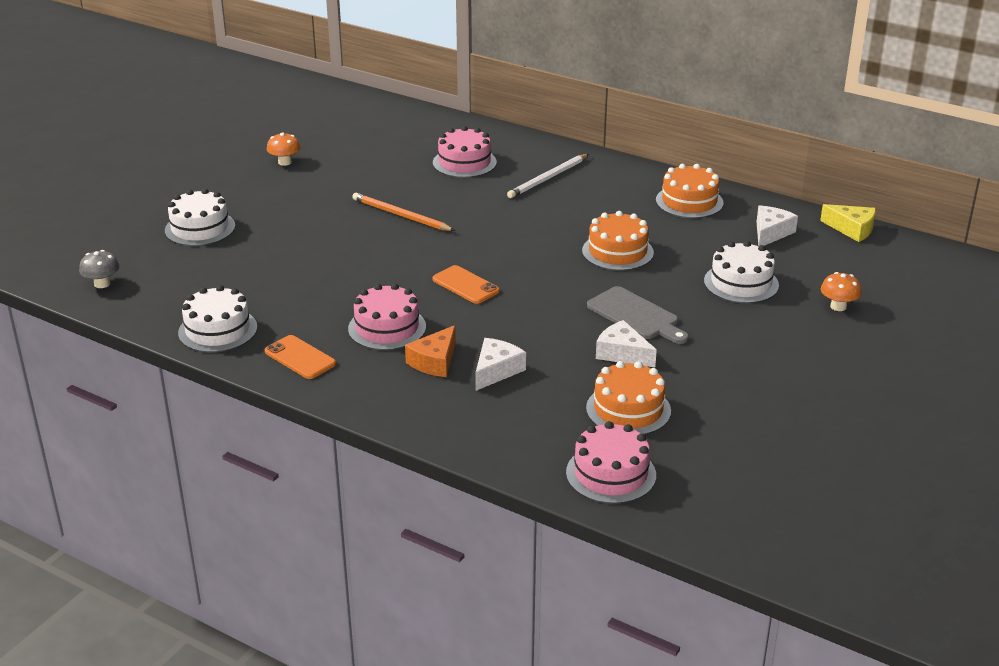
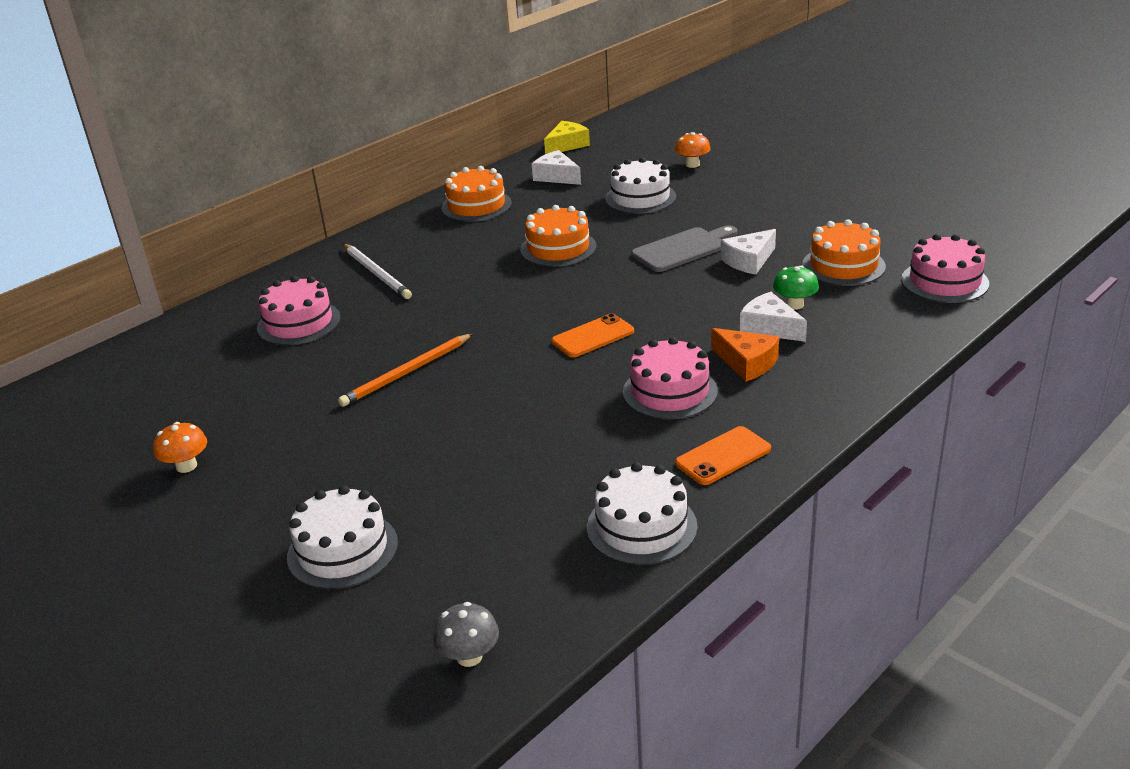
camera: 75 degrees left, 0 degrees up
none -> green mushroom [773,266,819,310]

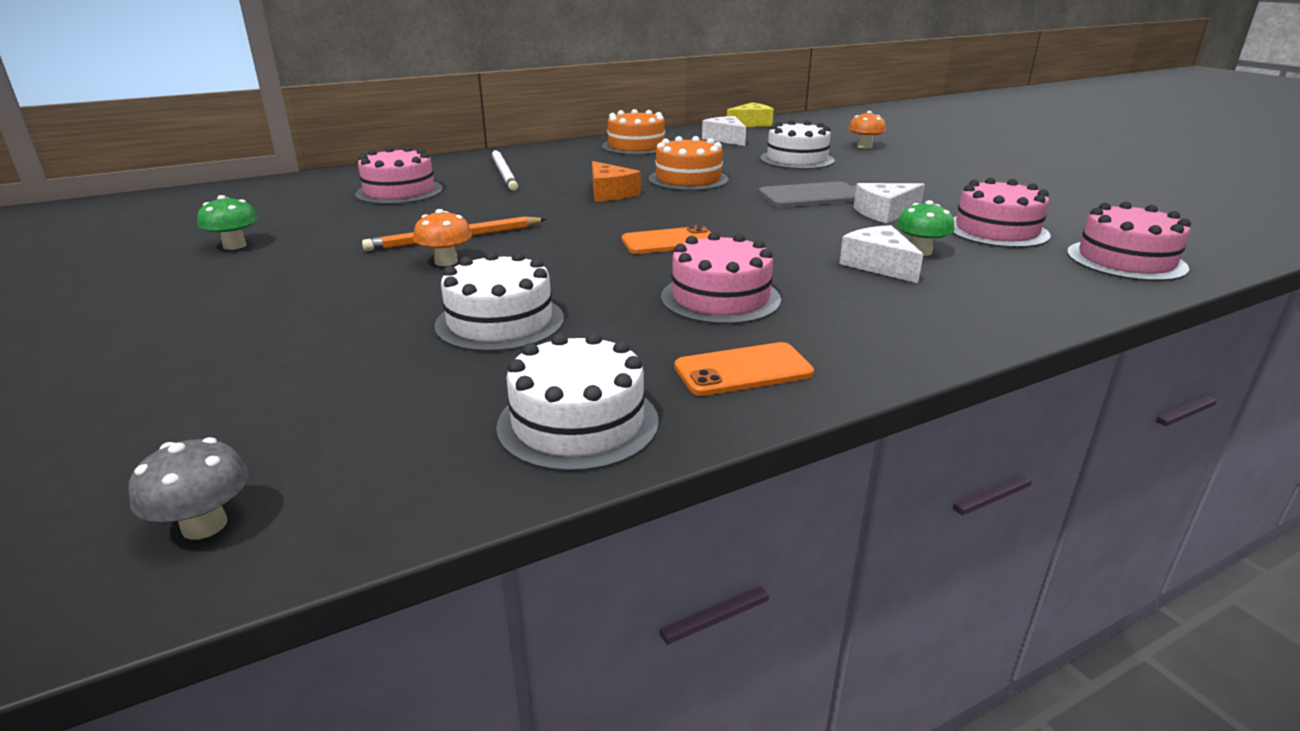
camera: 15 degrees right, 5 degrees down
orange mushroom [153,422,207,473] -> orange mushroom moved to [413,209,472,266]
white cake [287,485,398,589] -> white cake moved to [434,251,564,352]
orange cheese [711,328,779,382] -> orange cheese moved to [592,161,641,202]
orange cake [803,219,886,286] -> pink cake [952,178,1051,248]
none -> green mushroom [197,195,258,250]

